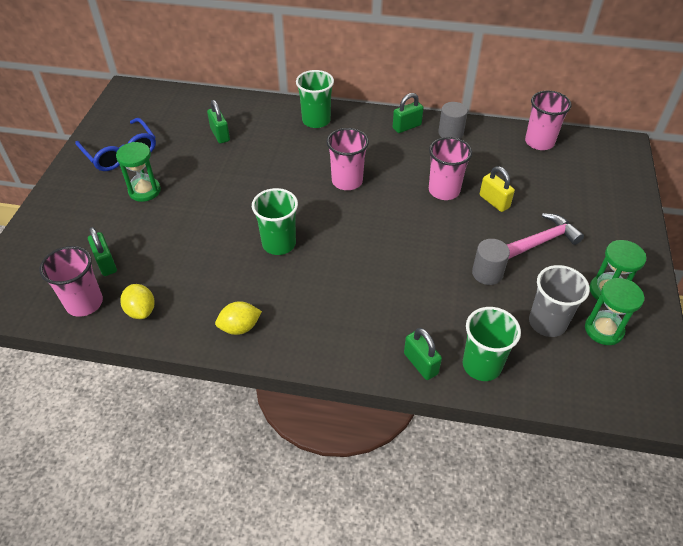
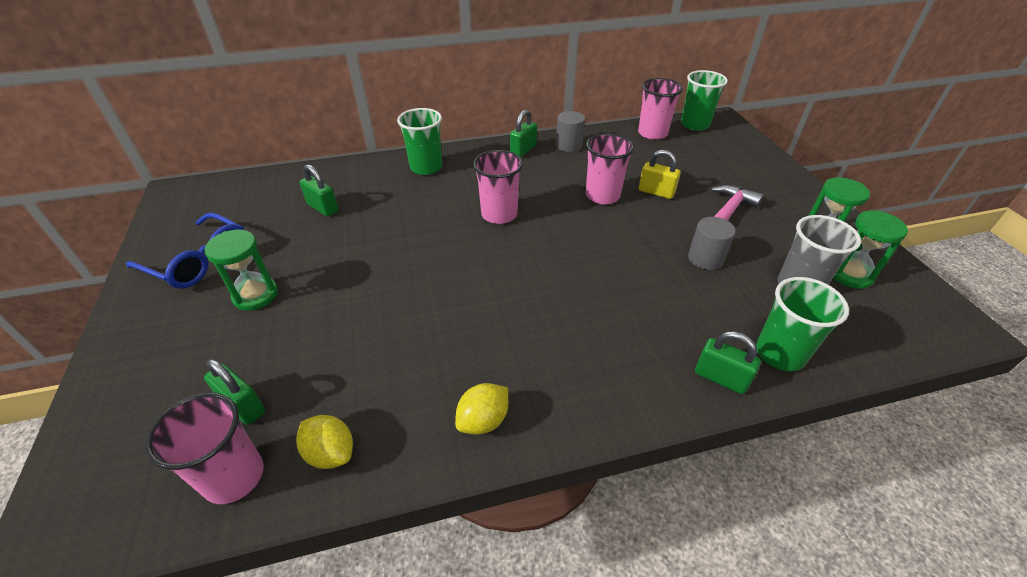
camera: 25 degrees left, 5 degrees down
green cup [252,188,298,255] -> green cup moved to [681,70,728,131]

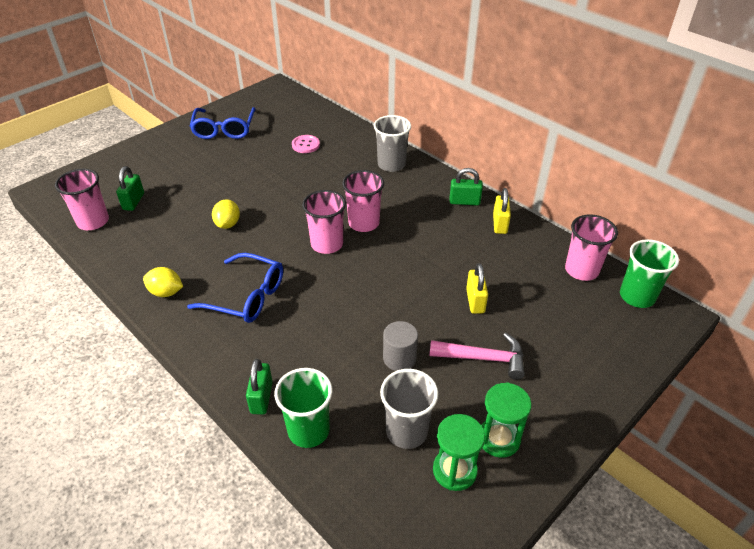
camera: 60 degrees right, 0 degrees up
green hourglass [205,230,278,311] -> none
yellow lemon [296,415,353,469] -> yellow lemon moved to [212,199,240,229]
green padlock [300,164,338,216] -> pink button [292,135,320,153]
green cup [397,108,442,175] -> grey cup [374,115,411,172]
grey cylinder [556,111,585,152] -> yellow padlock [493,188,511,234]
pink cup [586,133,634,204] -> pink cup moved to [302,190,346,254]
none -> blue glasses [187,253,283,323]

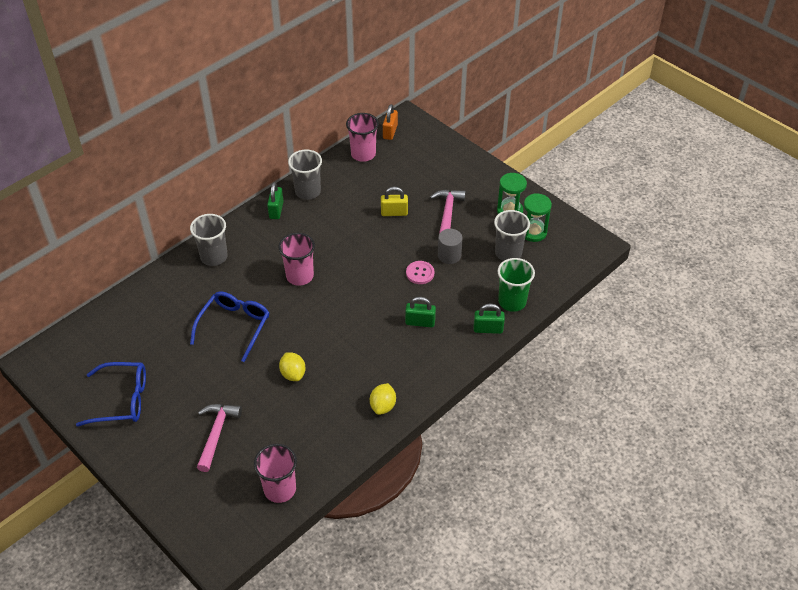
camera: 90 degrees left, 5 degrees up
green padlock [116,166,144,211] -> green padlock moved to [405,297,436,327]
blue glasses [187,253,283,323] -> blue glasses moved to [190,292,269,362]
yellow lemon [212,199,240,229] -> yellow lemon turned 60 degrees clockwise [279,353,306,381]
pink button [292,135,320,153] -> pink button moved to [406,261,434,284]
pink cup [302,190,346,254] -> none
yellow padlock [493,188,511,234] -> grey cup [288,149,322,200]
green cup [620,239,679,308] -> orange padlock [383,104,398,140]
none -> pink hammer [197,404,242,472]

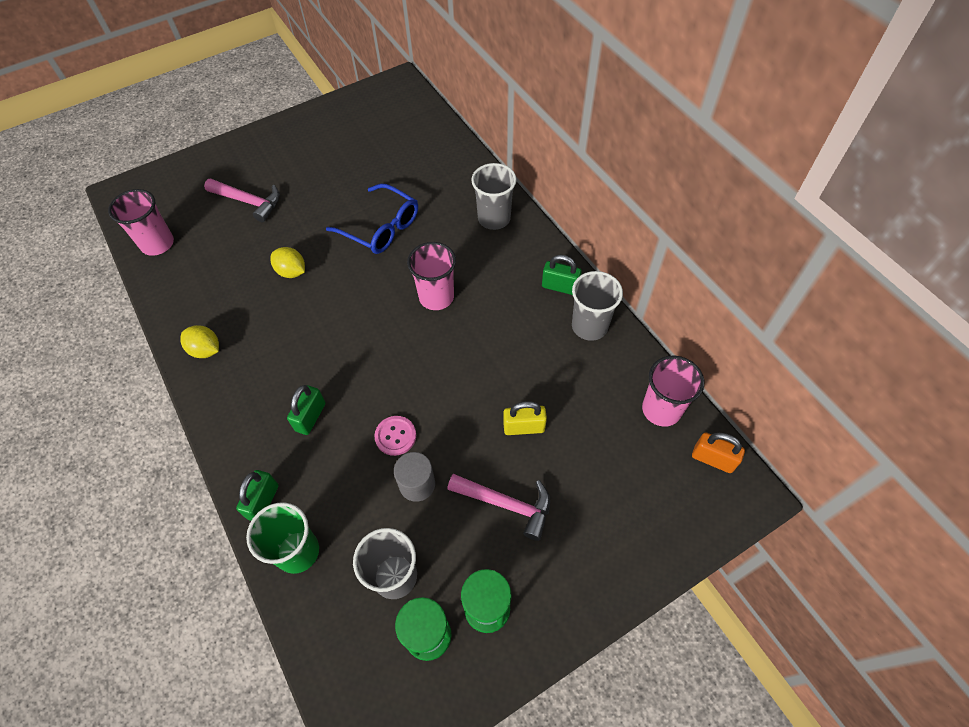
camera: 105 degrees right, 10 degrees up
blue glasses [76,362,146,427] -> none
yellow lemon [279,353,306,381] -> yellow lemon turned 45 degrees clockwise [270,247,305,278]
yellow padlock [381,187,408,216] -> yellow padlock turned 75 degrees clockwise [503,401,547,435]

